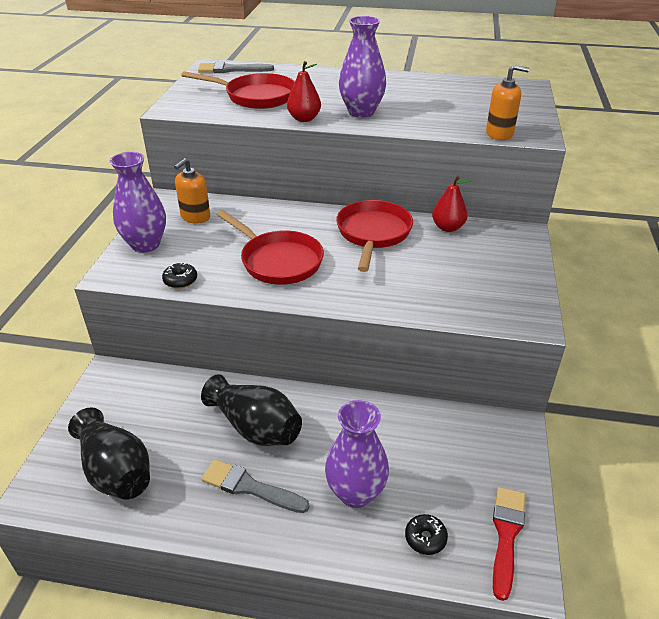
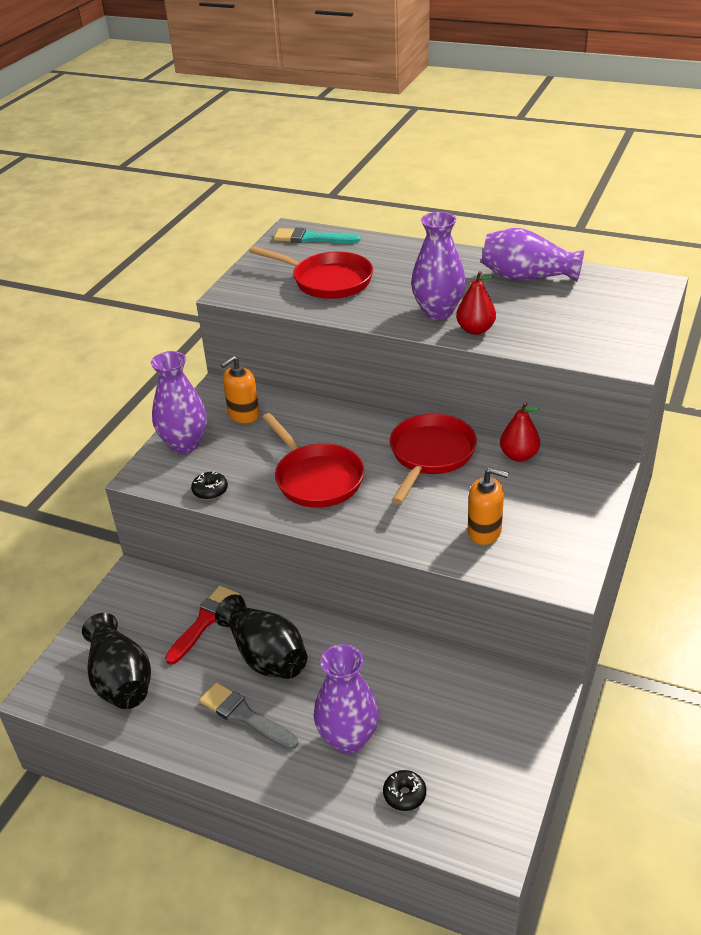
camera: 15 degrees right, 0 degrees up
grey brush [198,62,274,73] -> turquoise brush [274,228,361,243]
red pear [287,61,321,122] -> red pear moved to [456,271,496,335]
orange soap dispenser [486,65,529,140] -> orange soap dispenser moved to [468,468,509,545]
red brush [493,487,525,601] -> red brush moved to [165,586,239,665]
none -> purple vase [481,228,584,282]

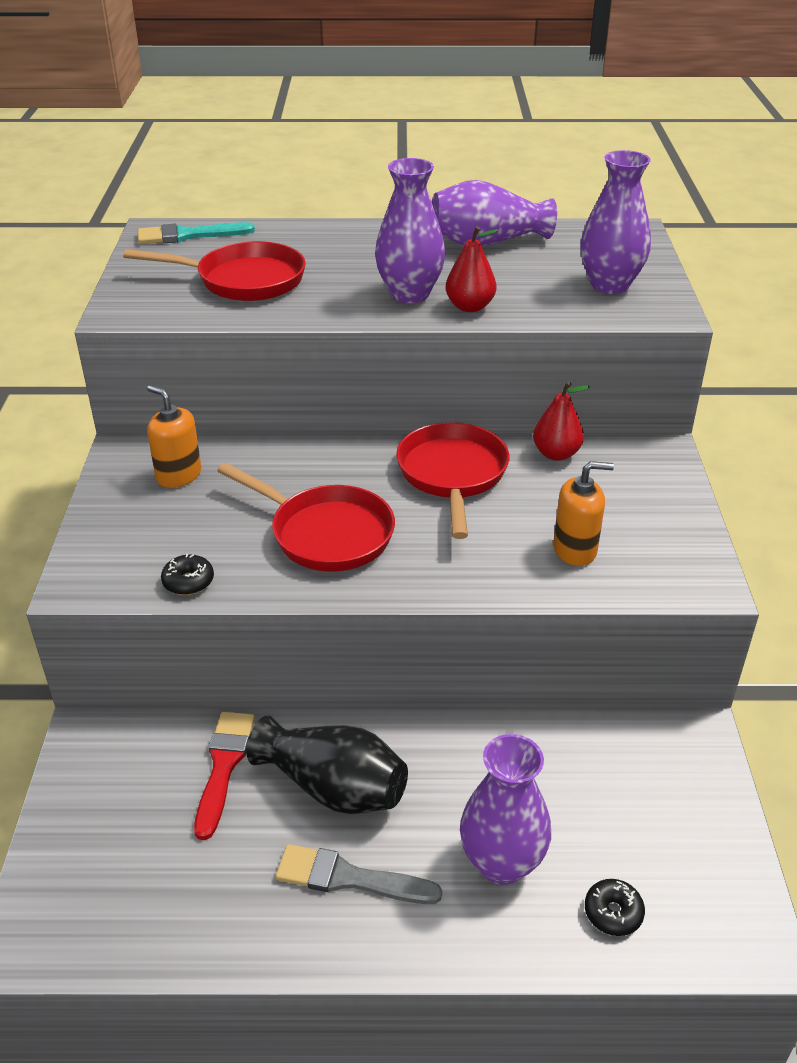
camera: 25 degrees left, 0 degrees up
black vase [82,613,151,709] -> none
purple vase [151,351,207,453] -> purple vase moved to [580,150,651,294]
orange soap dispenser [221,356,259,423] -> orange soap dispenser turned 105 degrees clockwise [147,385,201,488]

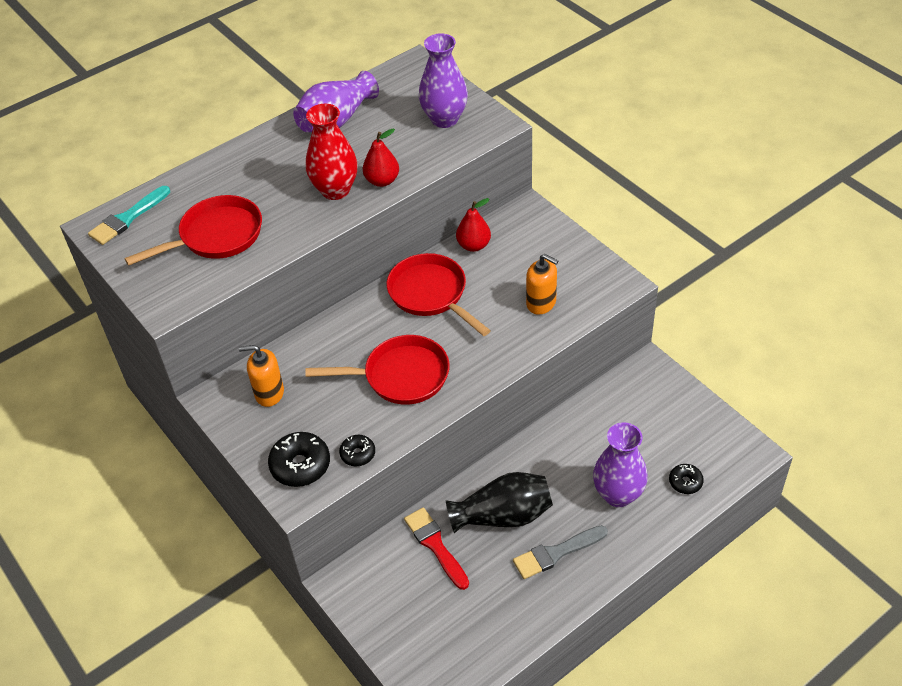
camera: 35 degrees left, 10 degrees up
purple vase [375,158,445,303] -> red vase [306,104,357,200]
orange soap dispenser [553,461,614,566] -> orange soap dispenser turned 75 degrees clockwise [526,254,558,315]
none -> black donut [268,432,330,487]

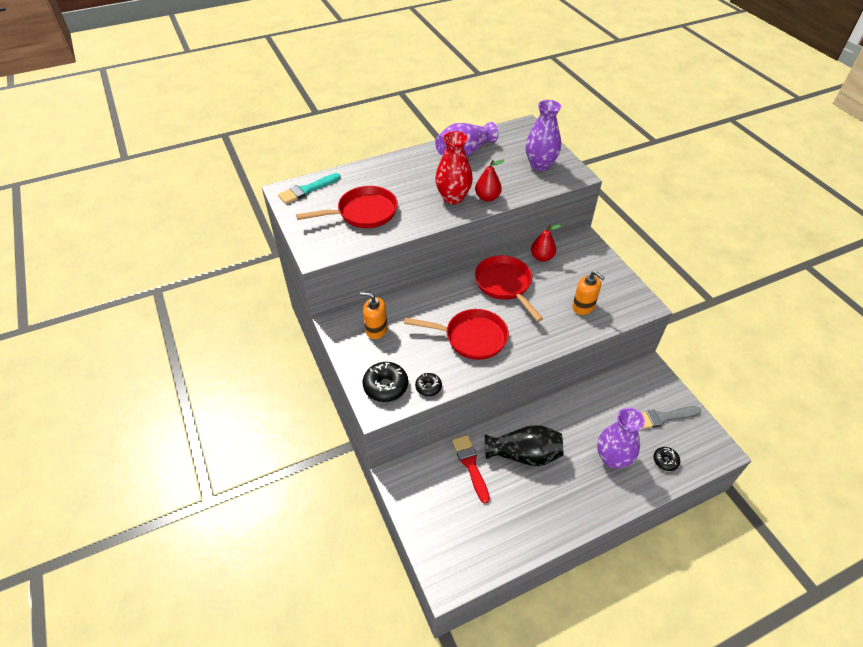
camera: 10 degrees right, 0 degrees up
grey brush [513,525,608,579] -> grey brush moved to [640,406,701,430]

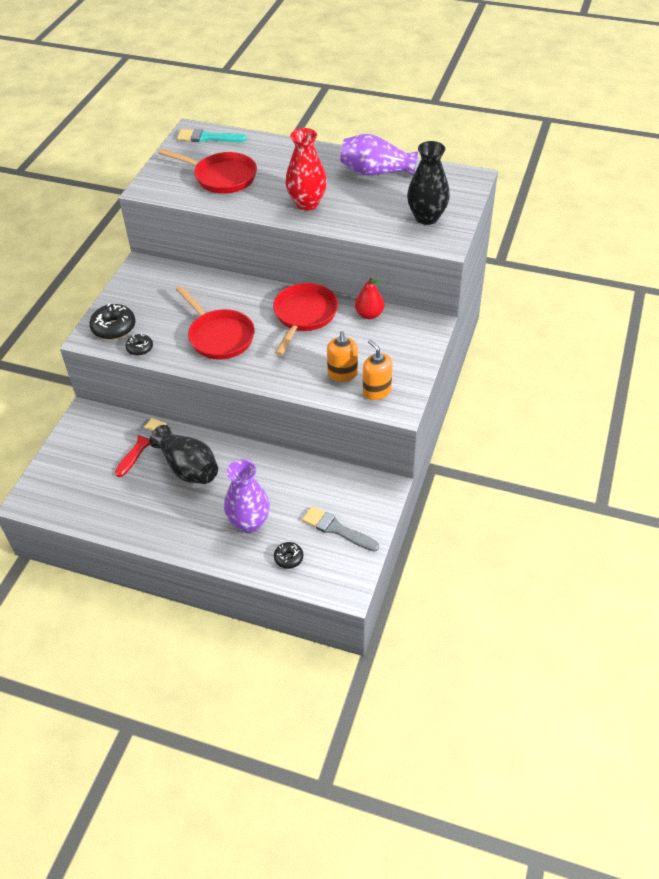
camera: 45 degrees right, 0 degrees up
orange soap dispenser [360,292,387,339] -> orange soap dispenser moved to [363,340,392,400]
red pear [475,160,505,202] -> none
purple vase [525,100,561,171] -> black vase [407,141,450,225]

